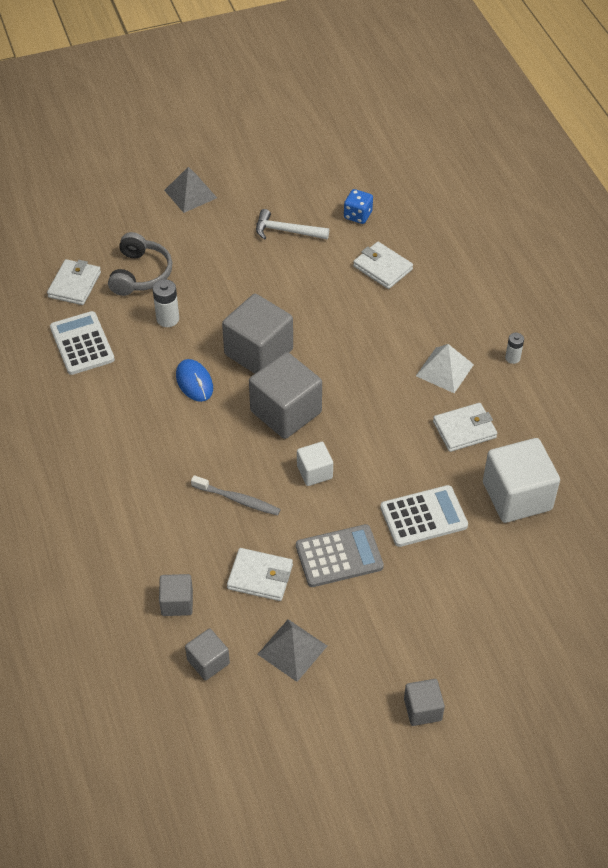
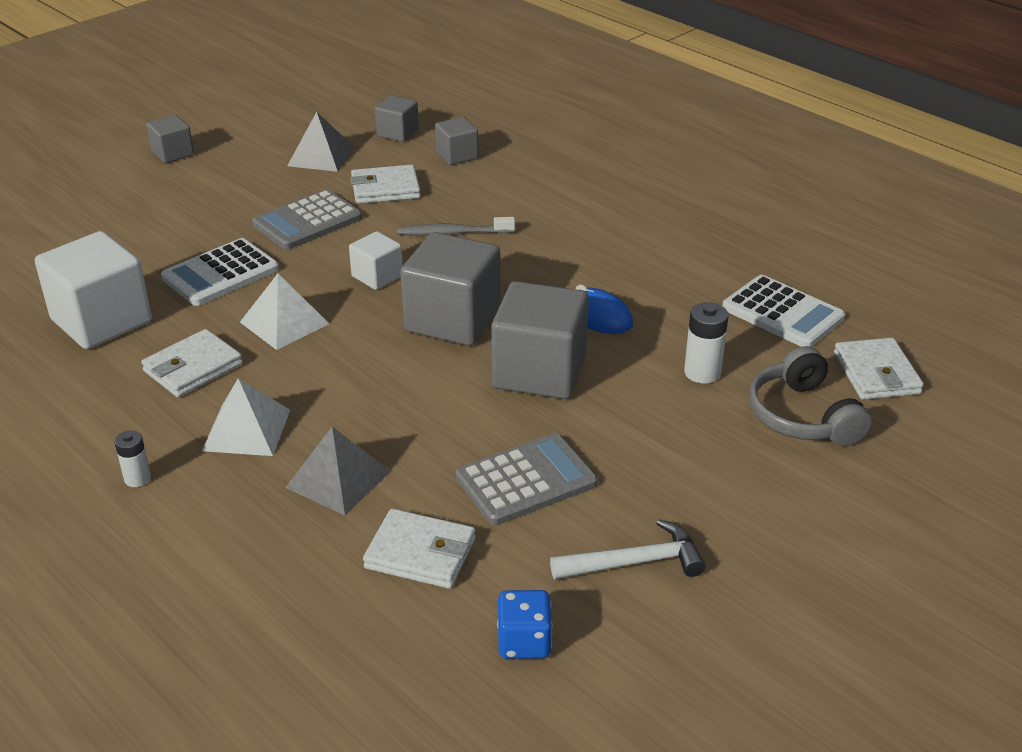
camera: 155 degrees right, 15 degrees down
grey pyramid [164,167,217,213] -> grey pyramid moved to [285,427,390,515]
none -> white pyramid [240,274,329,350]
none -> grey calculator [455,433,598,525]

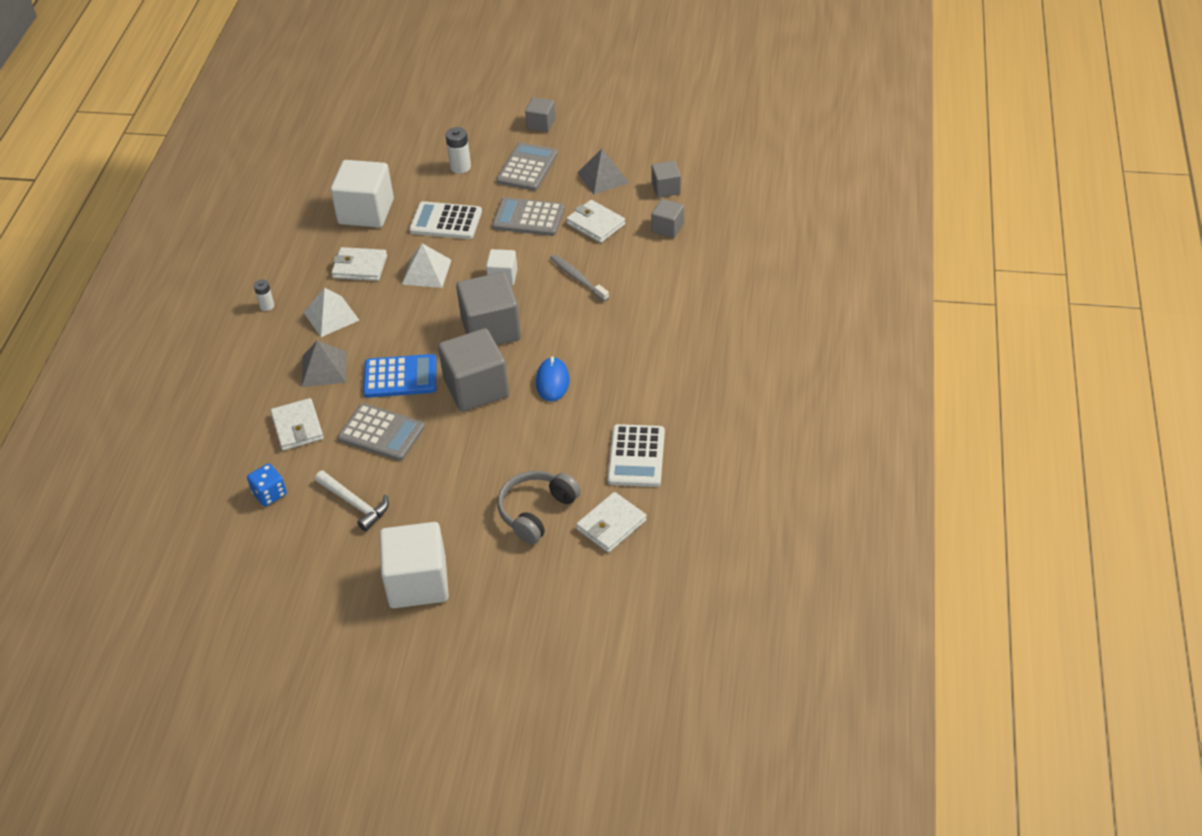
camera: 55 degrees right, 10 degrees up
white battery [684,302,729,384] -> white battery moved to [446,127,471,174]
none -> blue calculator [363,354,437,398]
none -> white cube [379,522,449,608]
none -> grey calculator [496,142,558,191]

